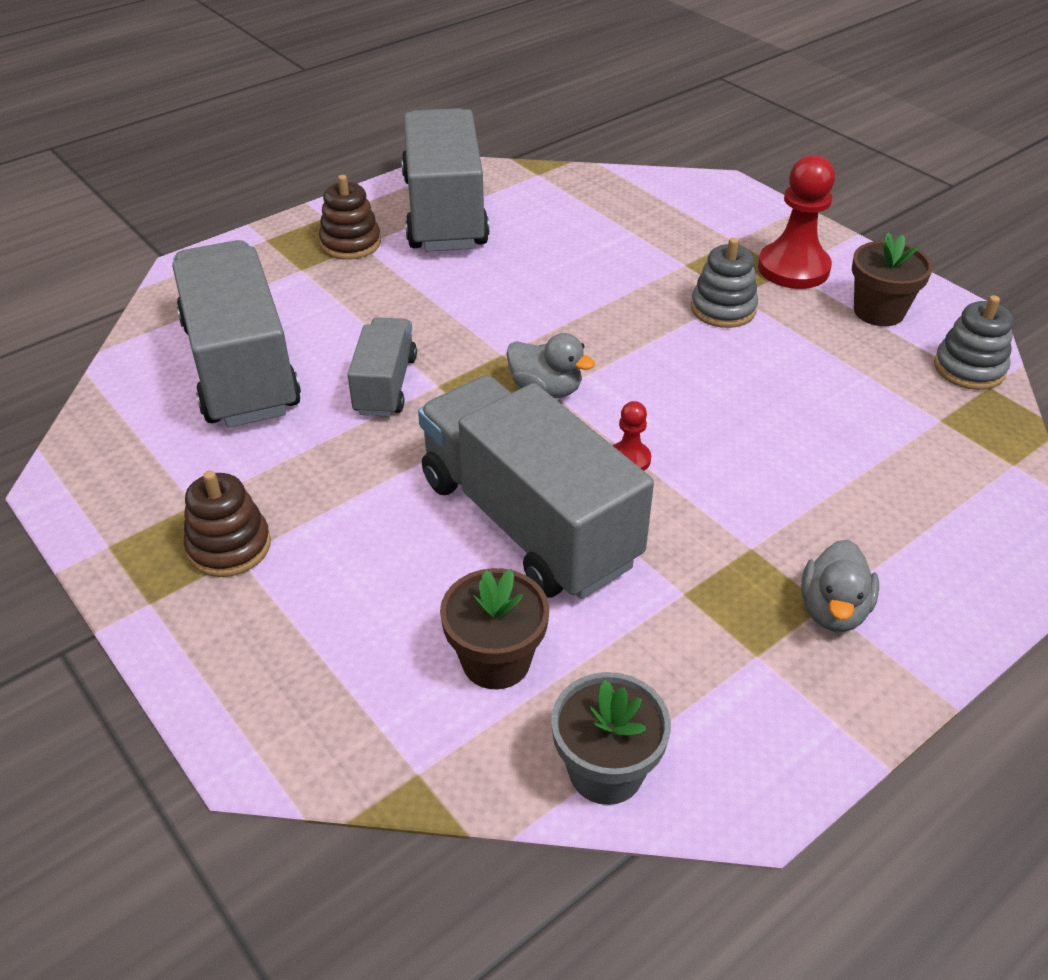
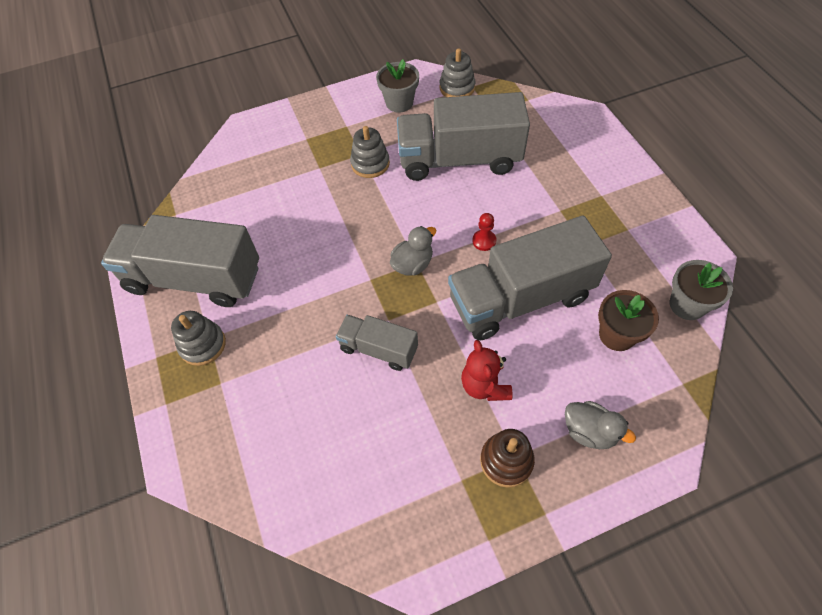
camera: 70 degrees left, 15 degrees up
grey truck [172,240,301,428] -> grey truck moved to [397,92,530,181]
brown stacking toy [319,175,381,260] -> grey stacking toy [171,311,226,366]
red pawn [758,155,835,289] -> none
grey duck [801,539,879,632] -> grey duck moved to [565,401,636,449]
brown flower pot [852,232,933,326] -> grey flower pot [376,59,419,113]
none -> red teddy bear [461,340,512,401]

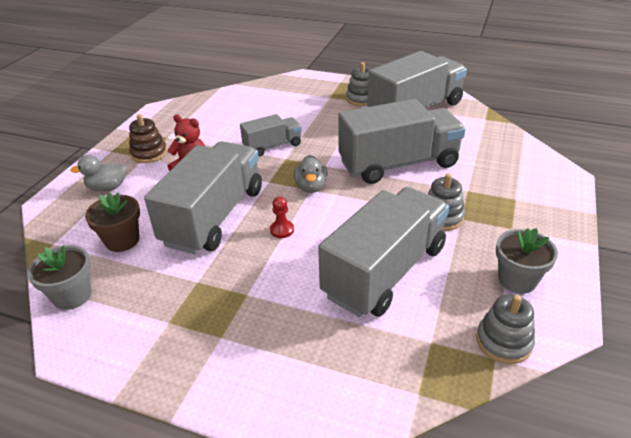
camera: 130 degrees right, 20 degrees down
none -> grey truck [338,99,466,184]

